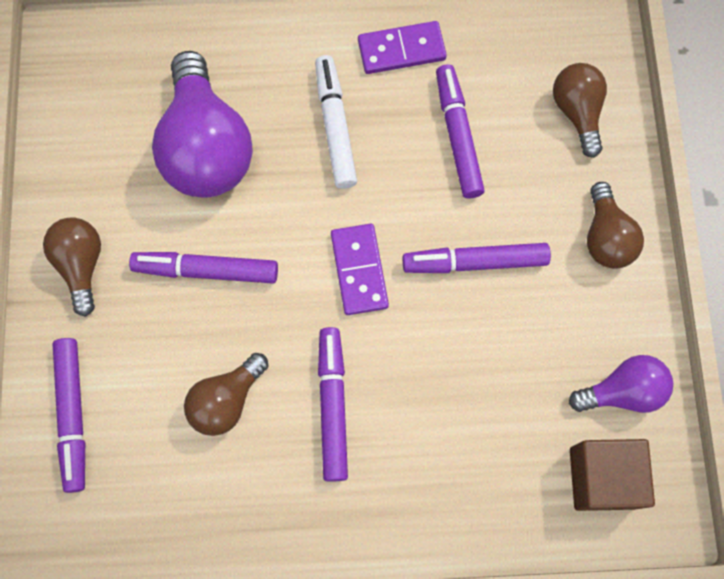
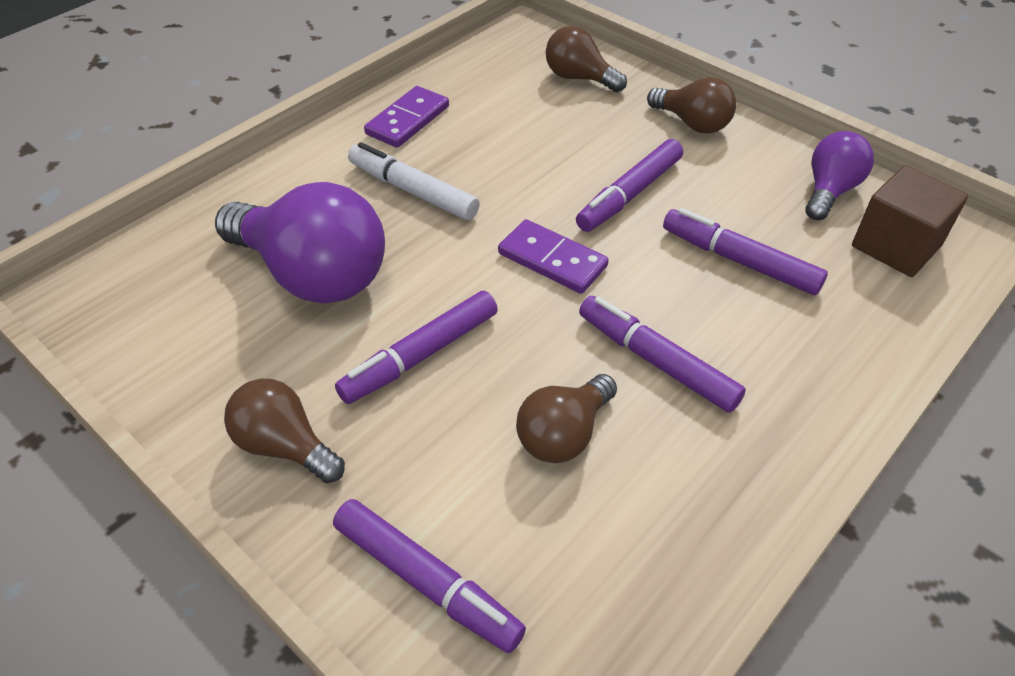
camera: 45 degrees left, 25 degrees down
brown light bulb [184,353,268,436] -> brown light bulb turned 45 degrees clockwise [516,374,617,463]
purple marker [436,64,485,198] -> purple marker moved to [663,208,828,295]

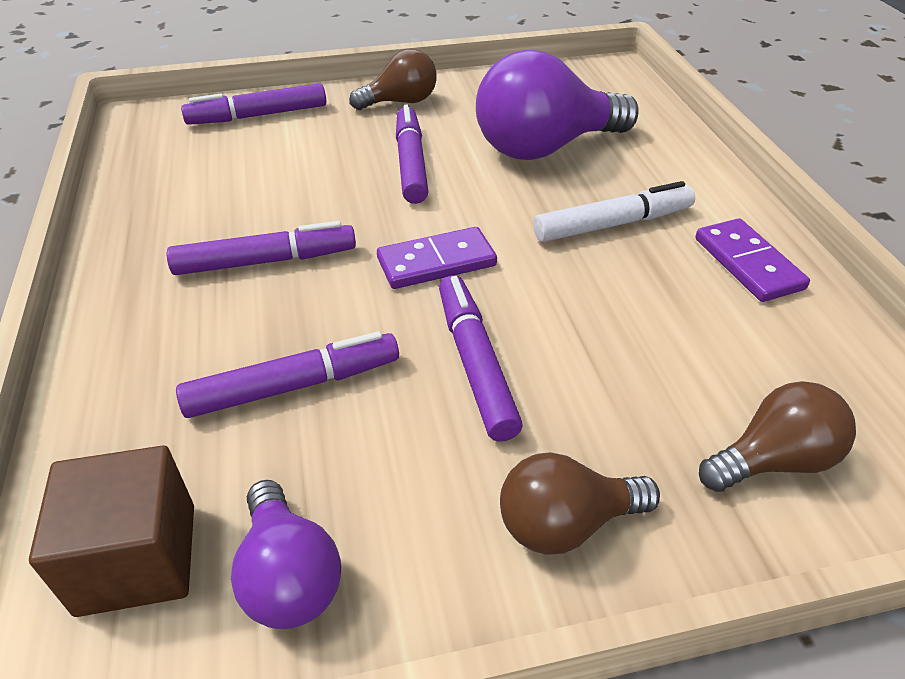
camera: 125 degrees right, 5 degrees down
brown light bulb [516,374,617,463] -> none

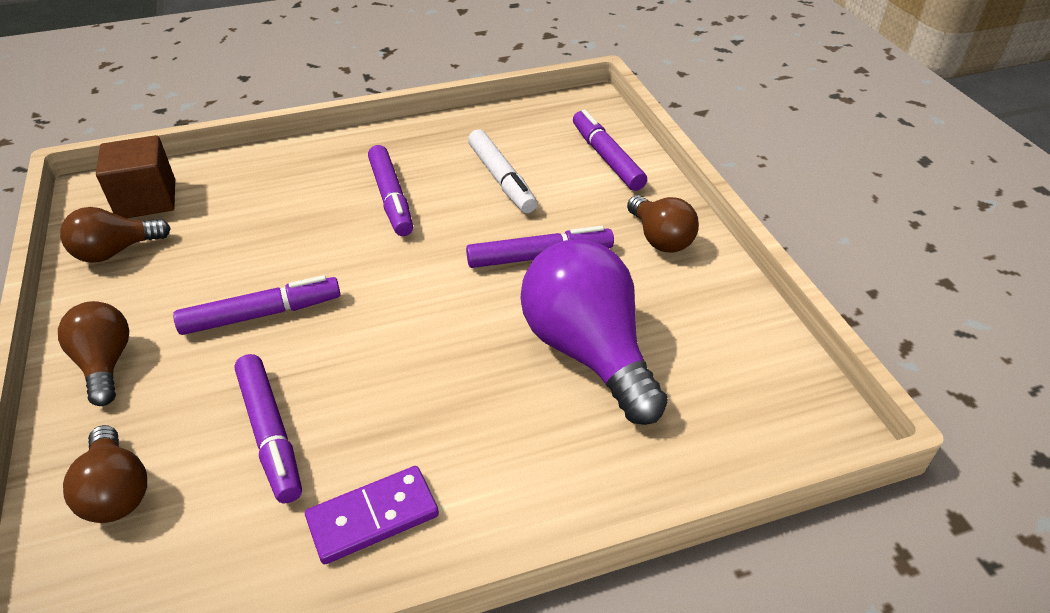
camera: 85 degrees right, 0 degrees up
purple marker [176,331,399,418] -> purple marker moved to [234,354,302,503]
purple light bulb [231,480,341,629] -> brown light bulb [60,207,171,263]
purple domino [377,227,497,289] -> none
white marker [533,181,695,242] -> white marker moved to [468,129,537,213]

